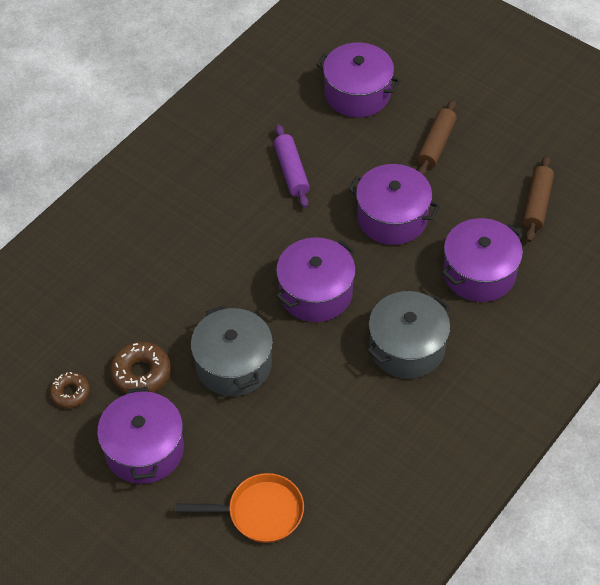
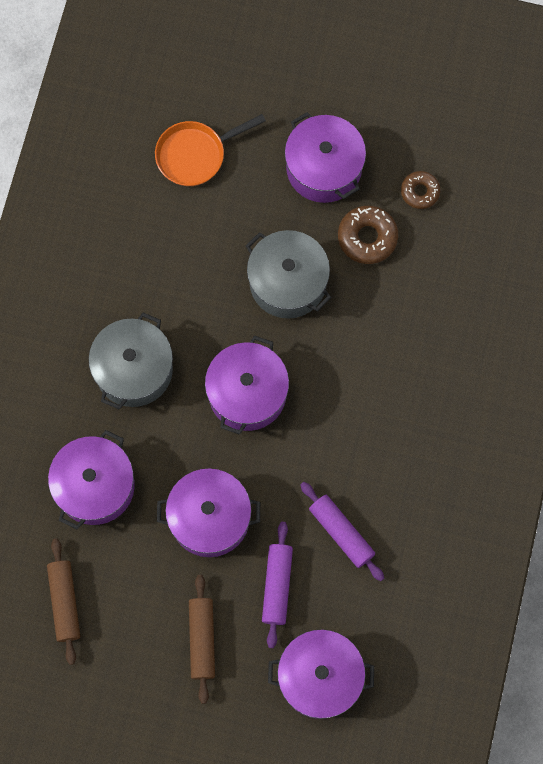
camera: 155 degrees right, 20 degrees up
none -> purple rolling pin [262,522,293,648]

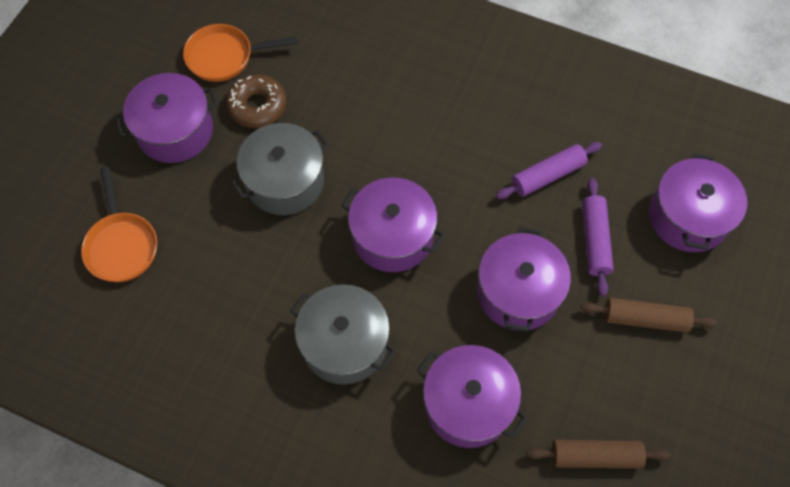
camera: 80 degrees left, 10 degrees down
purple rolling pin [262,522,293,648] -> purple rolling pin turned 75 degrees clockwise [582,178,614,296]
brown donut [401,171,440,209] -> orange pan [183,24,298,82]

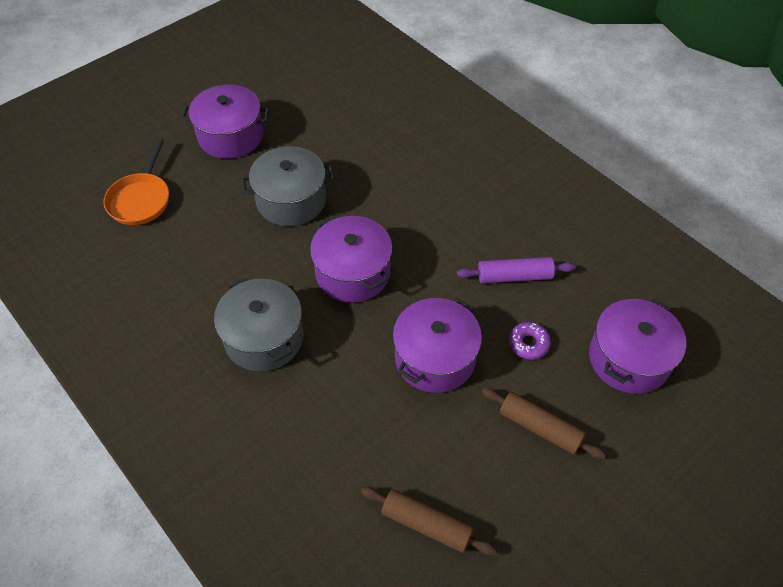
camera: 25 degrees right, 10 degrees down
orange pan [183,24,298,82] -> none
brown donut [226,74,287,128] -> none
purple pot [417,345,528,448] -> none
purple rolling pin [582,178,614,296] -> purple donut [509,322,551,360]

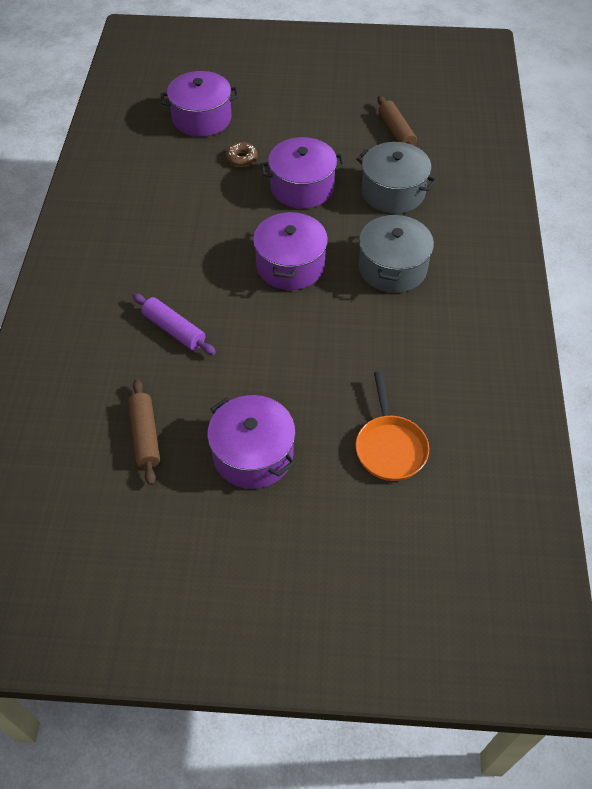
camera: 135 degrees left, 0 degrees up
orange pan [103,138,169,225] -> orange pan turned 120 degrees clockwise [355,371,429,481]
grey pot [241,146,335,226] -> grey pot moved to [356,142,437,214]
purple rolling pin [457,257,575,283] -> purple rolling pin moved to [132,293,216,355]
brown rolling pin [481,388,606,459] -> brown rolling pin moved to [128,379,160,485]
purple donut [509,322,551,360] -> brown donut [226,142,258,167]

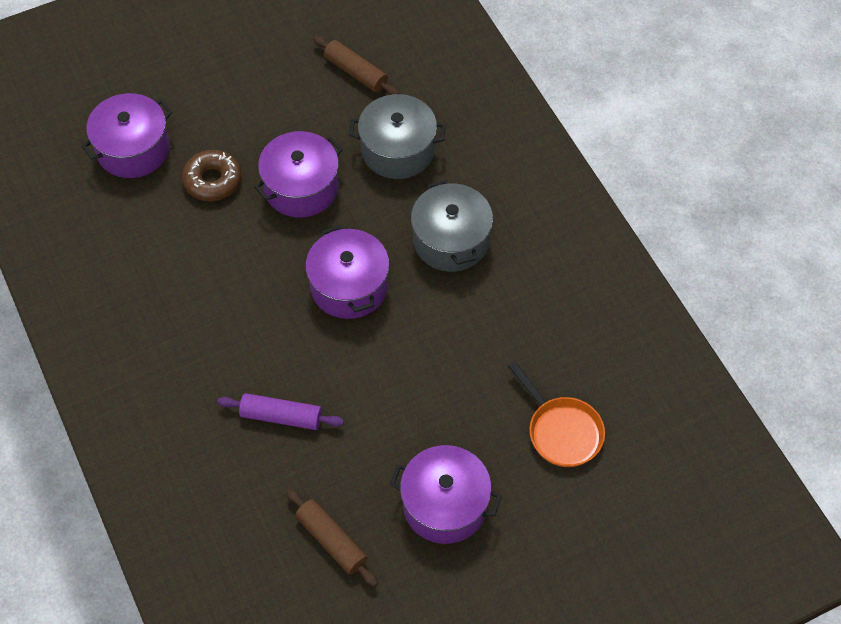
camera: 30 degrees left, 5 degrees up
brown donut [226,142,258,167] -> brown donut [182,150,241,202], size x1.52

